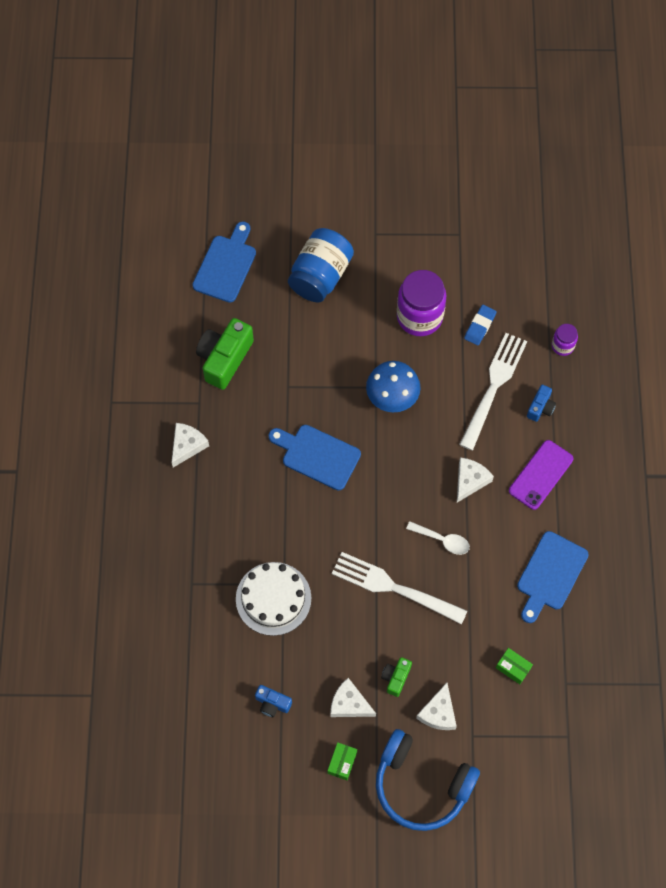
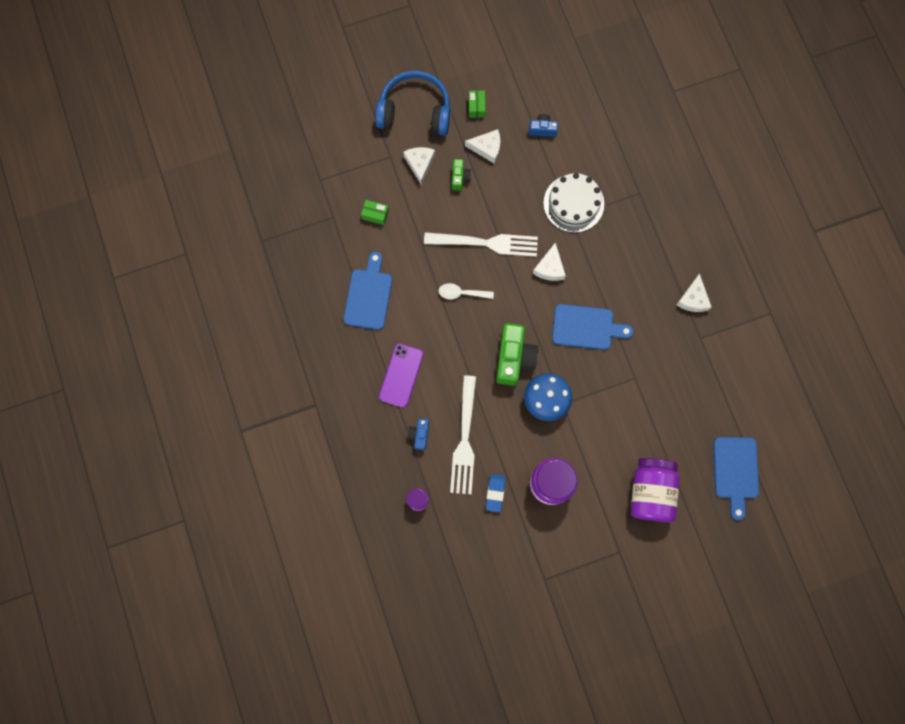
camera: 160 degrees right, 10 degrees up
green camera [196,318,254,390] -> green camera moved to [496,323,538,386]
blue jar [288,228,354,302] -> purple jar [631,458,679,522]
white cheese [457,458,494,502] -> white cheese moved to [533,242,566,281]

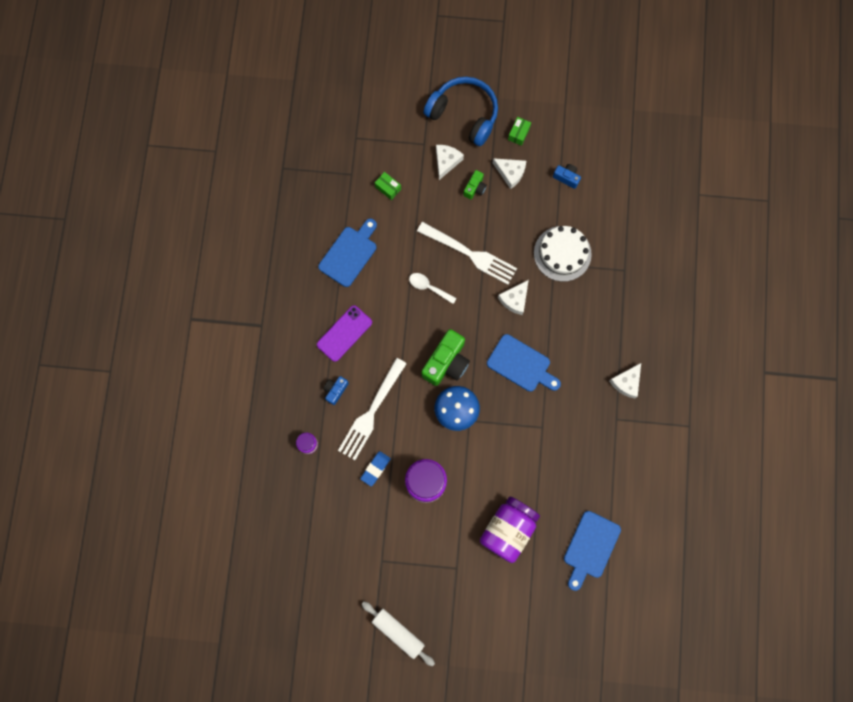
camera: 25 degrees right, 0 degrees up
none -> white rolling pin [362,601,435,666]

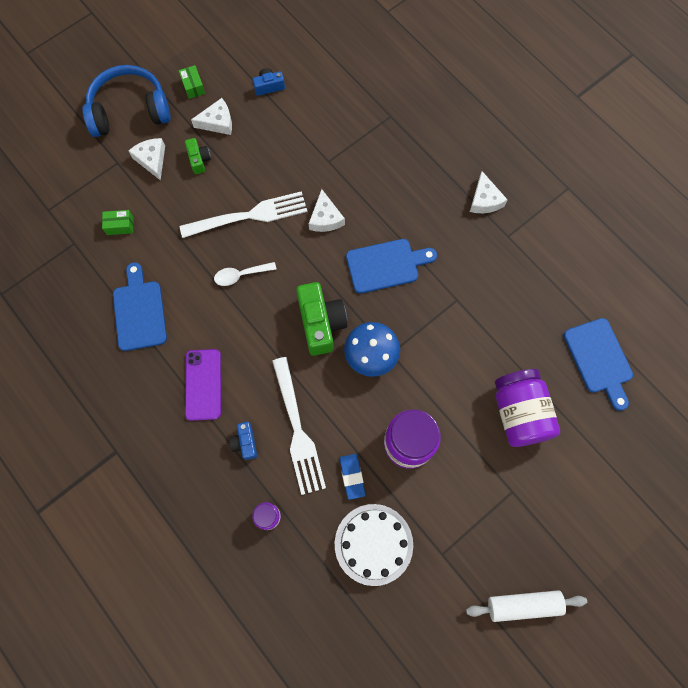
camera: 45 degrees left, 5 degrees down
white cake [534,226,592,282] -> white cake moved to [335,504,413,586]

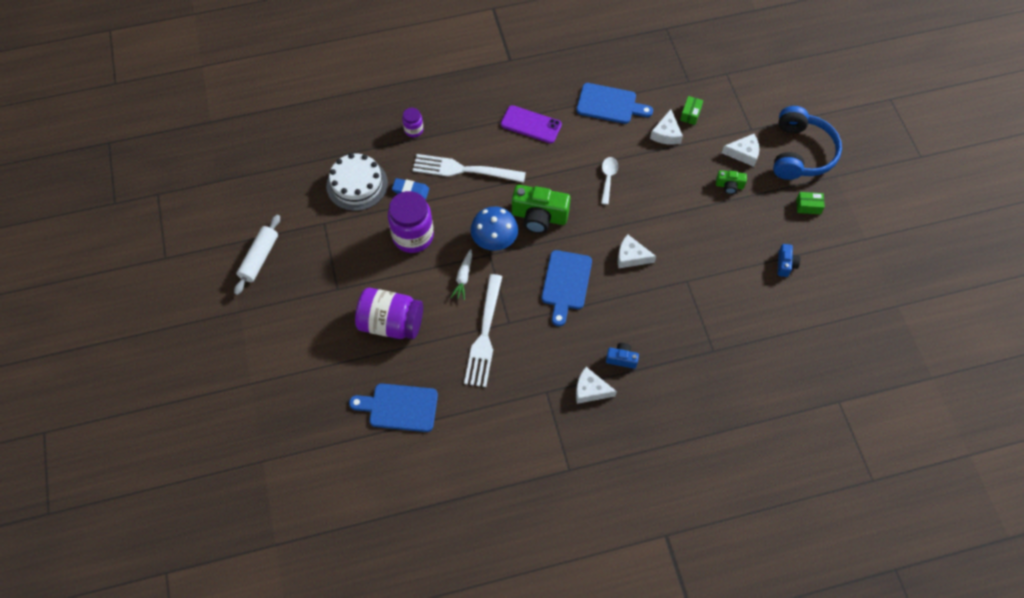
camera: 115 degrees right, 10 degrees down
white fork [179,191,307,238] -> white fork moved to [464,274,502,387]
white cheese [191,98,232,135] -> white cheese moved to [650,109,683,144]
blue camera [229,422,257,460] -> blue camera moved to [606,343,639,369]
none -> white carrot [451,249,472,300]

